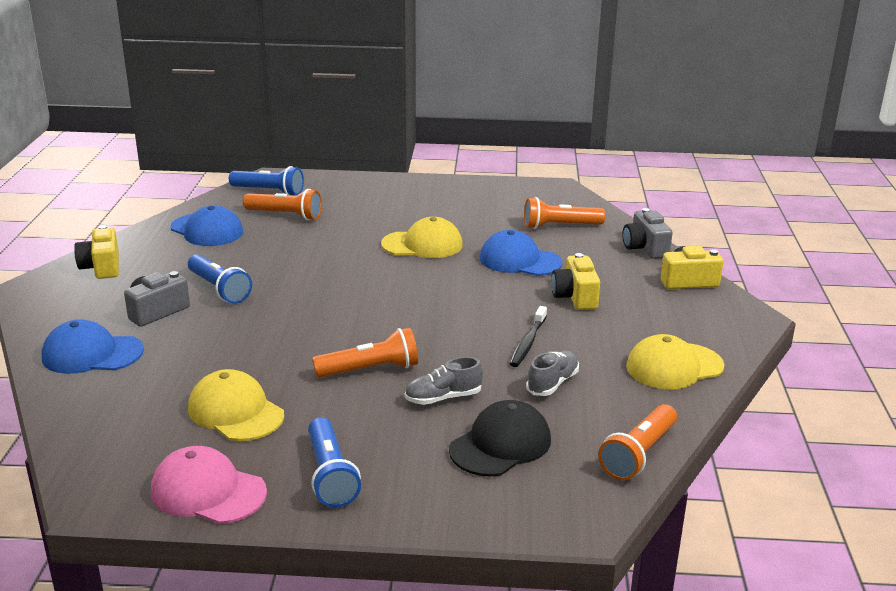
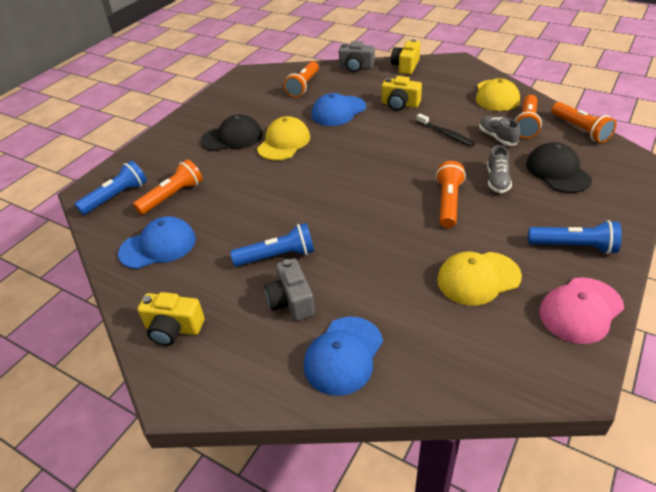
camera: 60 degrees left, 15 degrees up
none -> black cap [201,114,262,151]
none -> orange flashlight [515,95,542,139]

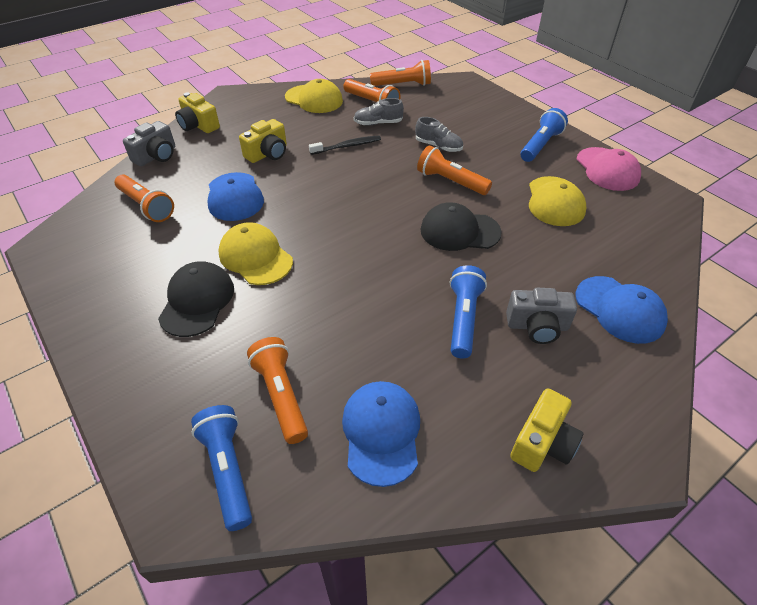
camera: 70 degrees left, 5 degrees up
black cap [526,142,592,193] -> black cap moved to [420,202,502,251]

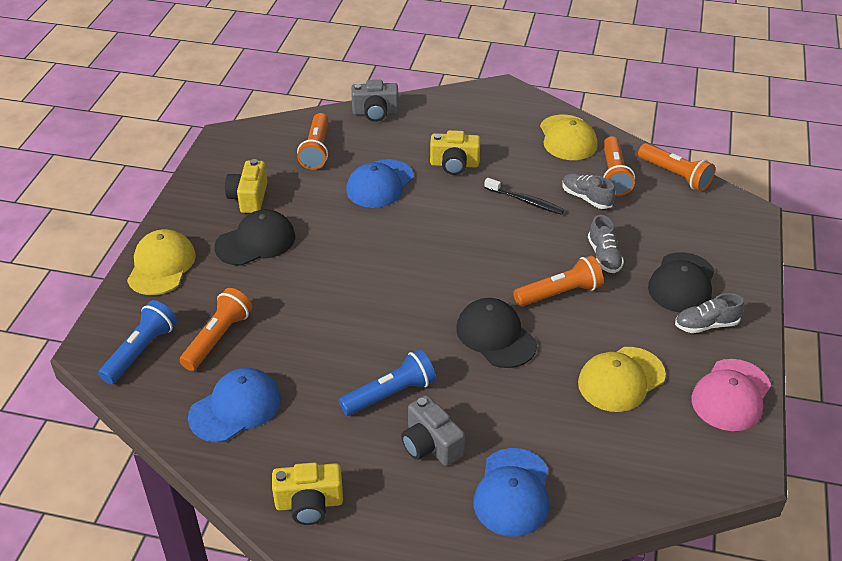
camera: 50 degrees right, 5 degrees down
yellow camera [175,92,220,133] -> yellow camera moved to [225,159,268,213]
yellow cap [219,222,293,285] -> yellow cap moved to [127,229,196,295]
orange flashlight [417,145,492,195] -> orange flashlight turned 75 degrees clockwise [513,256,603,307]
blue flashlight [521,108,568,162] -> grey shoe [675,293,744,333]
none -> black cap [648,252,715,313]

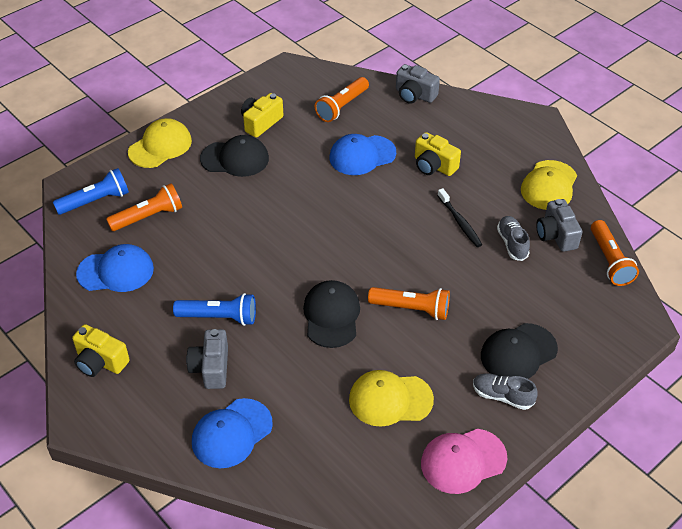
camera: 35 degrees right, 5 degrees up
grey shoe [588,215,624,273] -> none
orange flashlight [603,136,635,196] -> grey camera [536,199,582,252]

